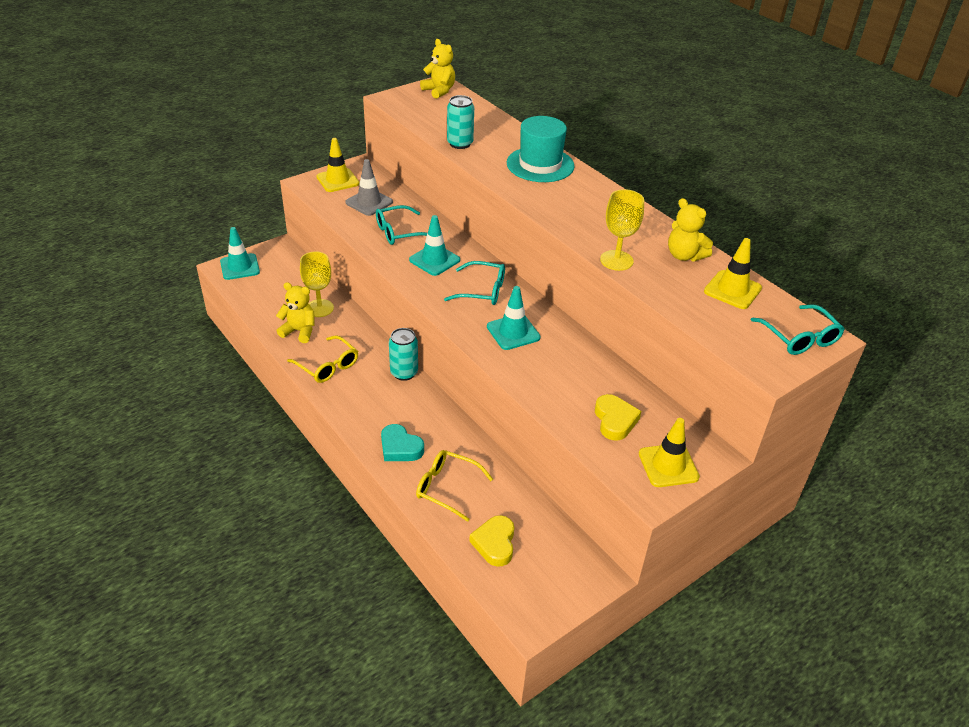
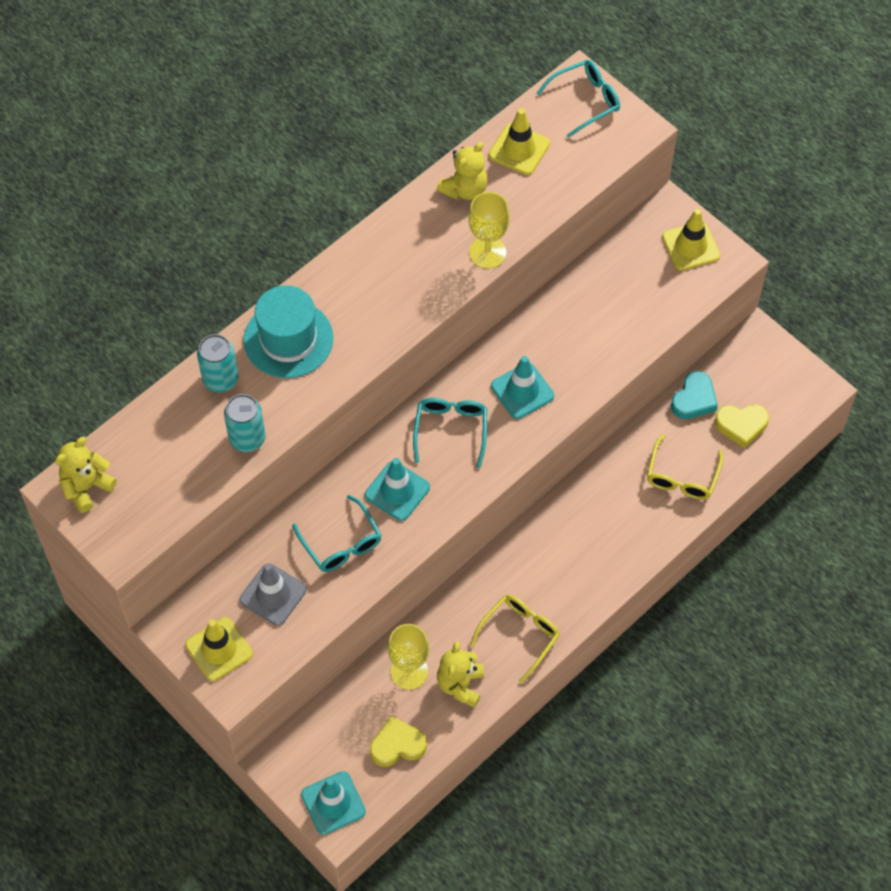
camera: 95 degrees left, 20 degrees up
turquoise heart [381,424,424,461] -> turquoise heart moved to [671,371,718,419]
turquoise can [389,328,418,381] -> turquoise can moved to [197,334,238,392]
yellow heart [595,394,642,441] -> yellow heart moved to [370,716,427,767]

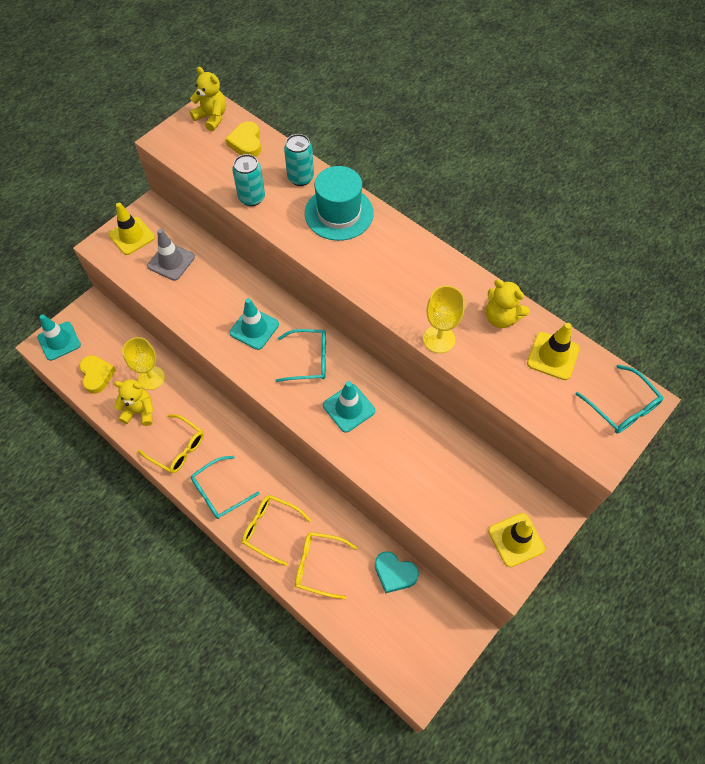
camera: 85 degrees right, 0 degrees up
turquoise glasses [292,495,381,572] -> turquoise glasses moved to [191,456,260,519]
yellow heart [715,404,769,448] -> yellow heart moved to [226,121,261,157]
none -> yellow glasses [242,495,311,566]

